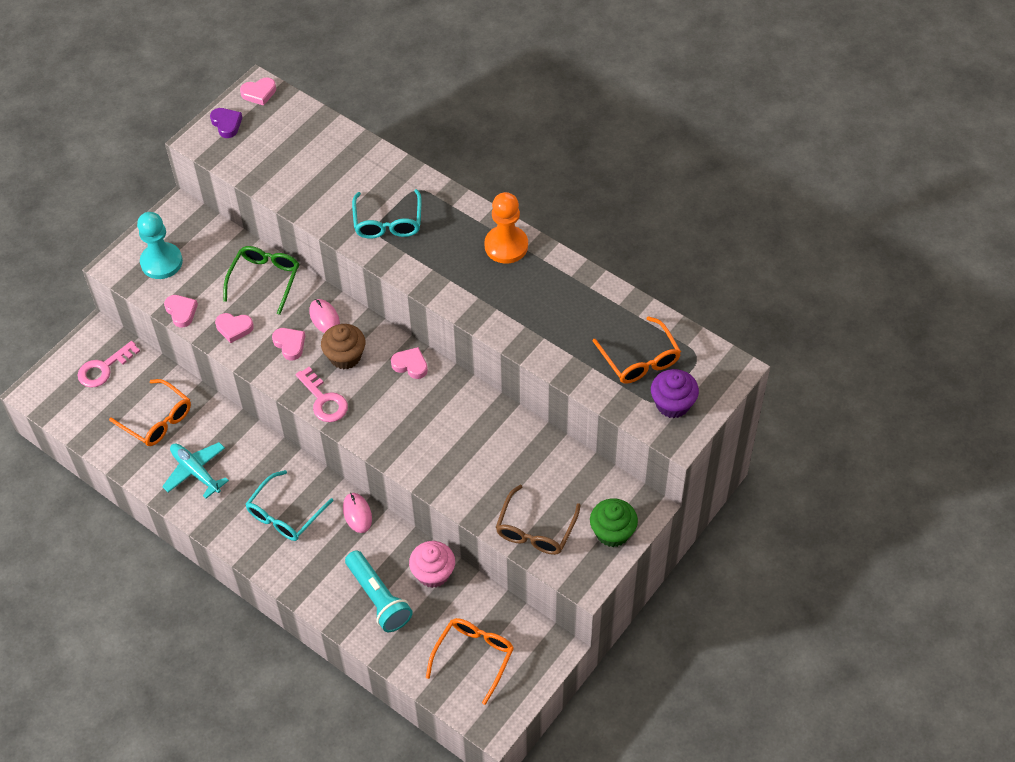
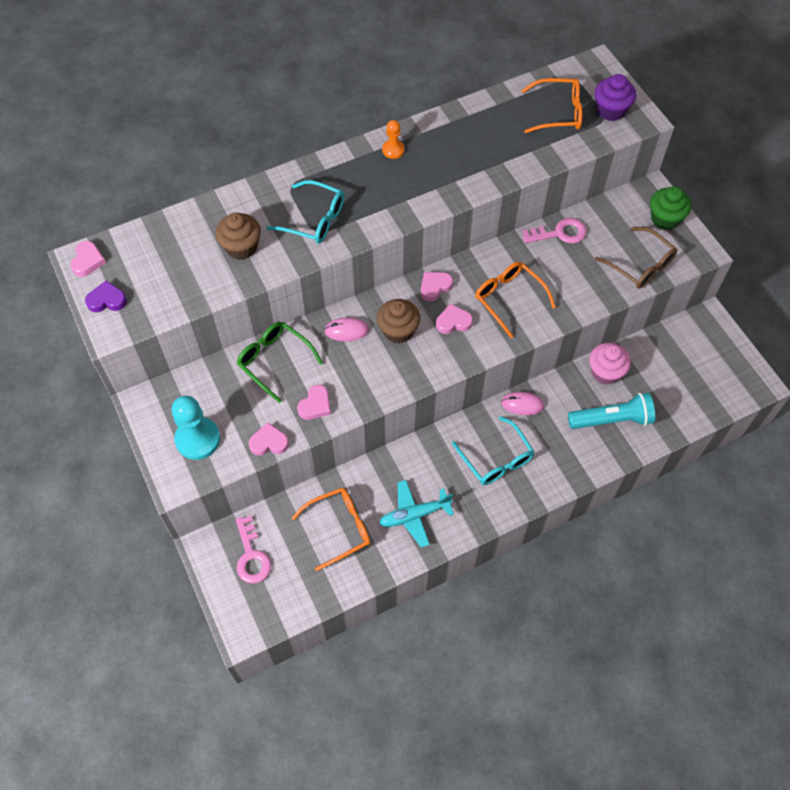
camera: 65 degrees left, 5 degrees up
pink heart [272,328,305,361] -> pink heart moved to [436,303,473,334]
pink key [295,367,348,422] -> pink key moved to [522,218,587,243]
orange glasses [426,618,514,705] -> orange glasses moved to [475,262,556,338]
orange pawn [485,192,528,264] -> orange pawn [382,120,405,159], size x0.55
none -> brown cupcake [216,213,261,260]

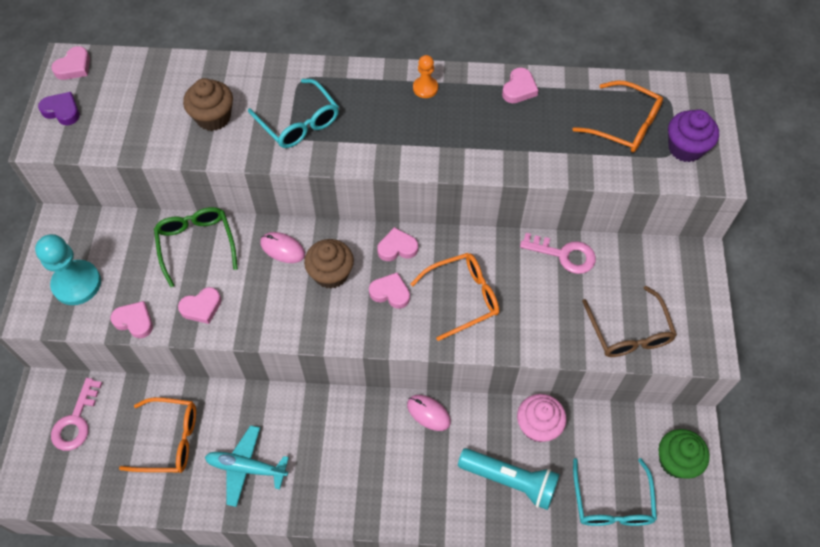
camera: 30 degrees right, 0 degrees up
turquoise glasses [452,416,534,485] -> turquoise glasses moved to [573,458,657,526]
orange glasses [475,262,556,338] -> orange glasses turned 75 degrees clockwise [411,253,499,341]
green cupcake [650,187,691,230] -> green cupcake moved to [658,429,710,479]
none -> pink heart [502,68,539,103]

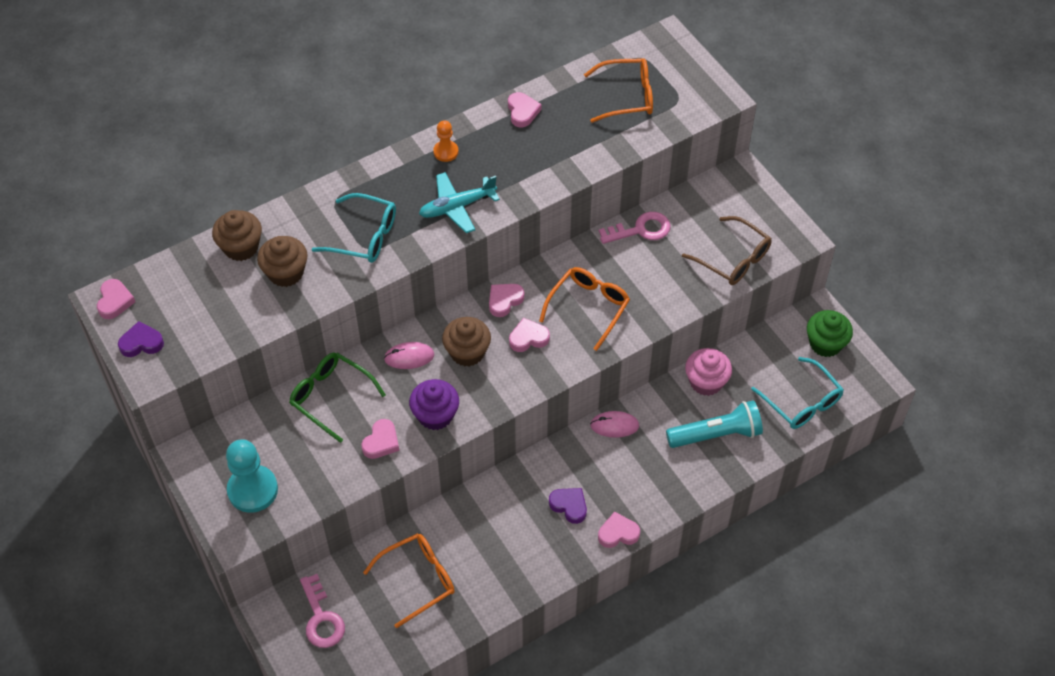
camera: 35 degrees left, 5 degrees down
pink heart [111,301,153,338] -> pink heart moved to [598,512,640,548]
turquoise plane [205,425,289,507] -> turquoise plane moved to [419,172,500,233]
purple cupcake [668,110,719,162] -> purple cupcake moved to [409,379,459,430]
none -> brown cupcake [212,210,262,261]
none -> purple heart [549,488,587,524]

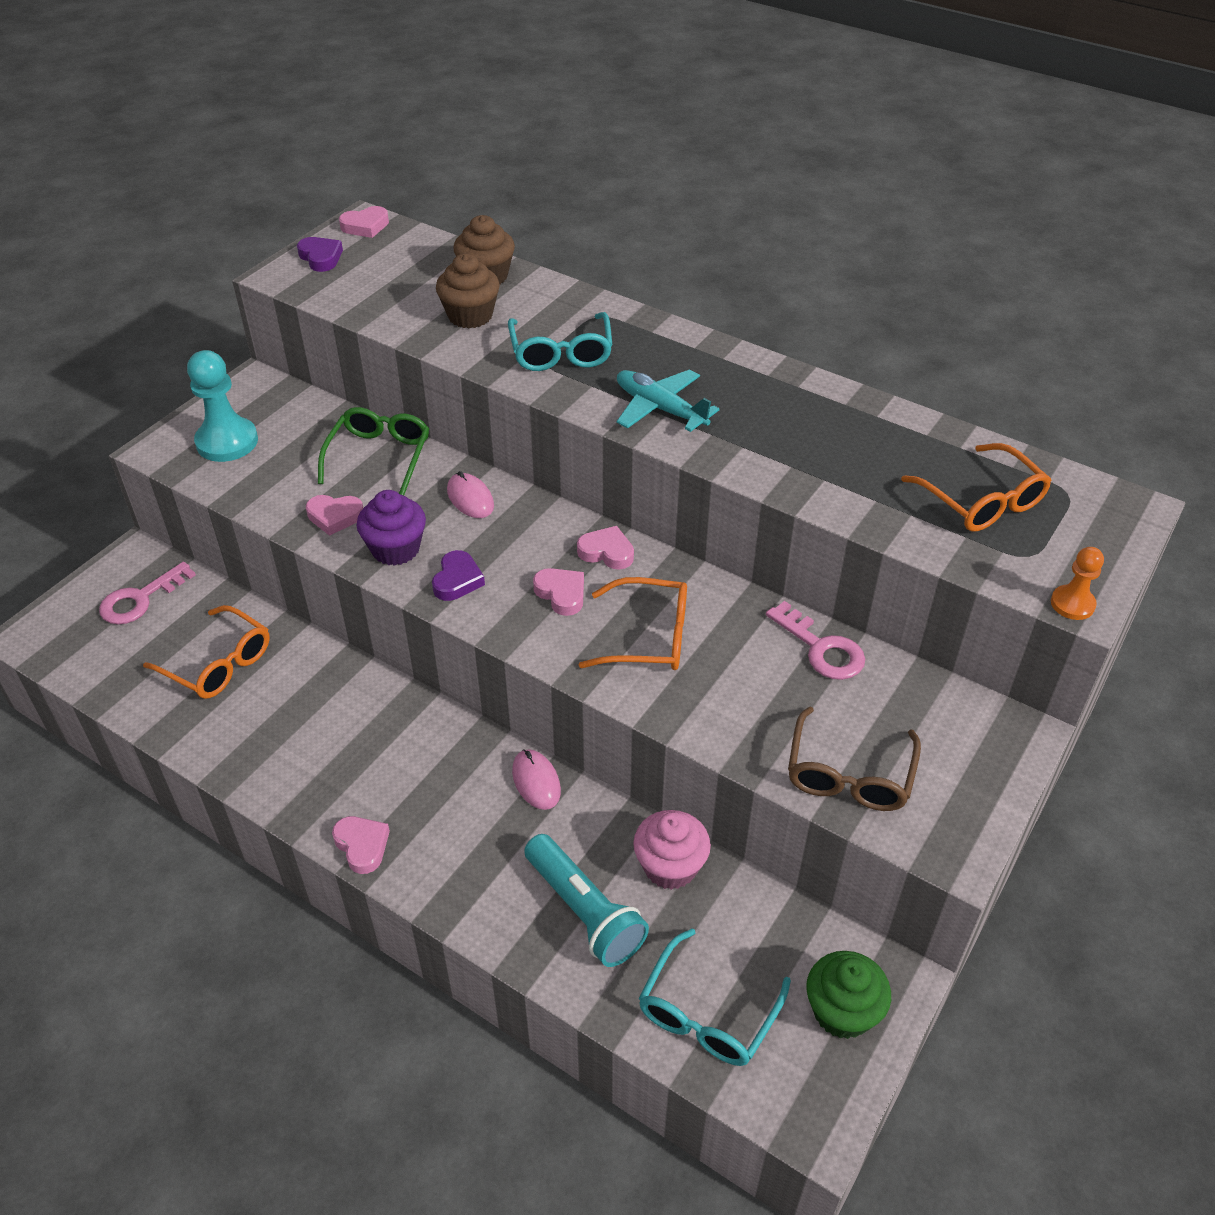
camera: 65 degrees right, 10 degrees down
orange pawn [433,120,459,162] -> orange pawn moved to [1051,547,1104,620]
brown cupcake [442,317,491,366] -> none
pink heart [508,92,541,127] -> none
purple heart [549,488,587,524] -> purple heart moved to [432,550,485,601]

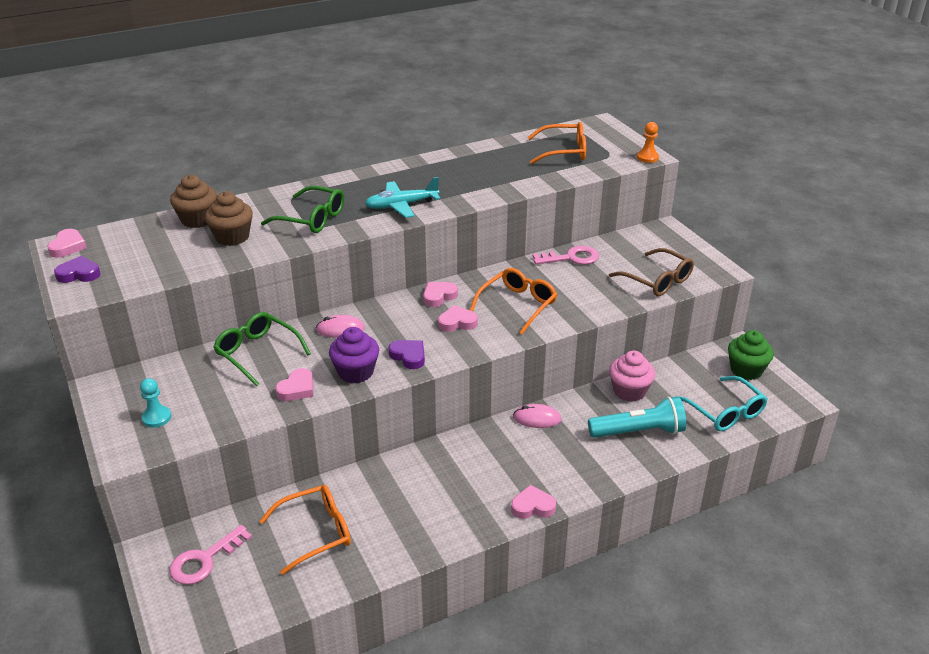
camera: 60 degrees left, 10 degrees down
pink key [99,562,196,625] -> pink key turned 60 degrees clockwise [169,525,252,585]
turquoise pawn [187,350,258,462] -> turquoise pawn [140,378,171,428], size x0.55
turquoise glasses [508,312,612,371] -> green glasses [261,186,344,233]

